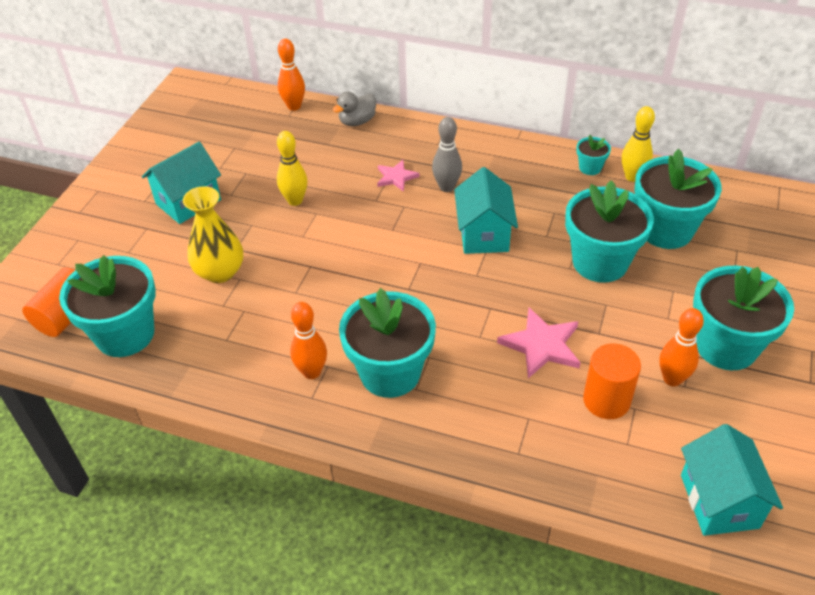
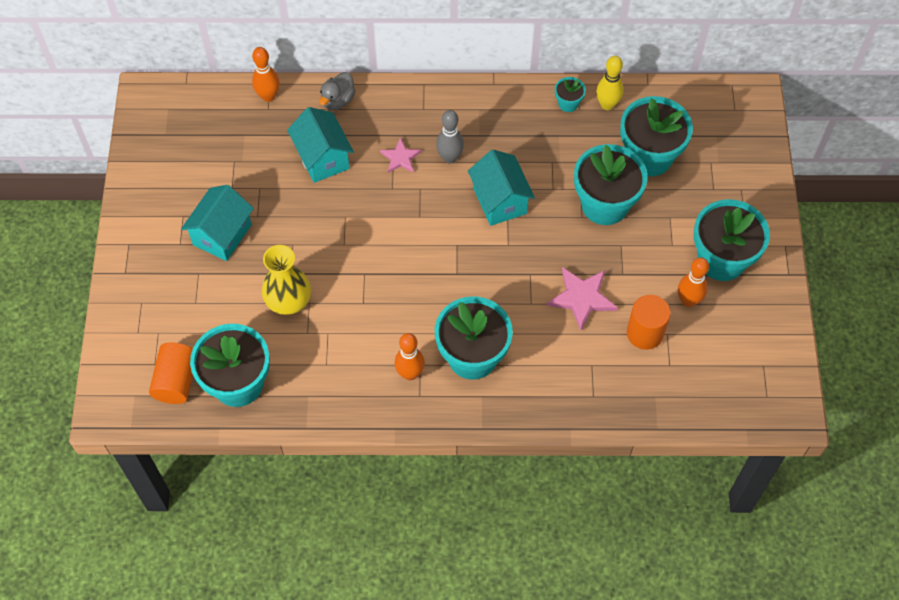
camera: 20 degrees left, 15 degrees up
yellow bowling pin [277,131,307,206] -> none
turquoise house [681,424,783,536] -> turquoise house moved to [287,107,354,183]

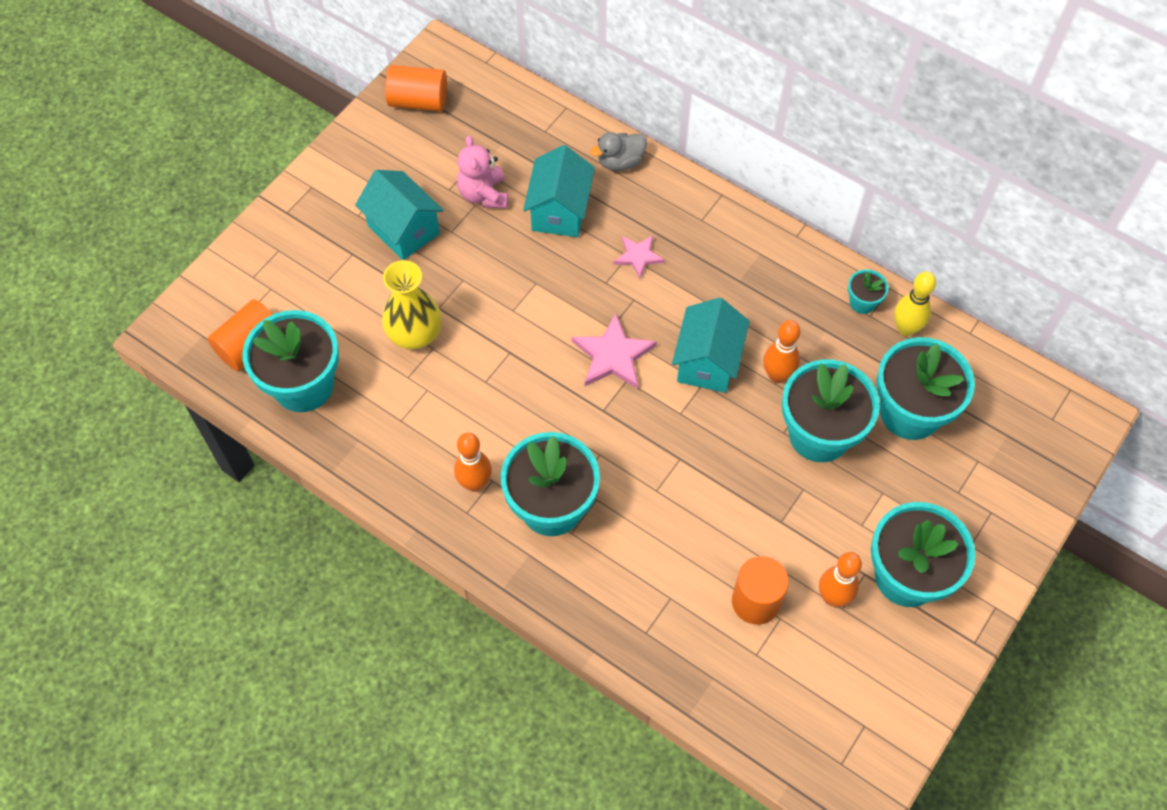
camera: 35 degrees right, 0 degrees up
turquoise house [181,185,254,261] -> turquoise house turned 75 degrees clockwise [355,170,444,260]
orange bowling pin [252,47,279,102] -> orange bowling pin moved to [763,320,800,383]
grey bowling pin [436,110,464,163] -> none
pink star [547,267,618,331] -> pink star moved to [572,313,657,389]
none -> orange cylinder [385,65,447,111]
none -> pink teddy bear [457,136,508,209]

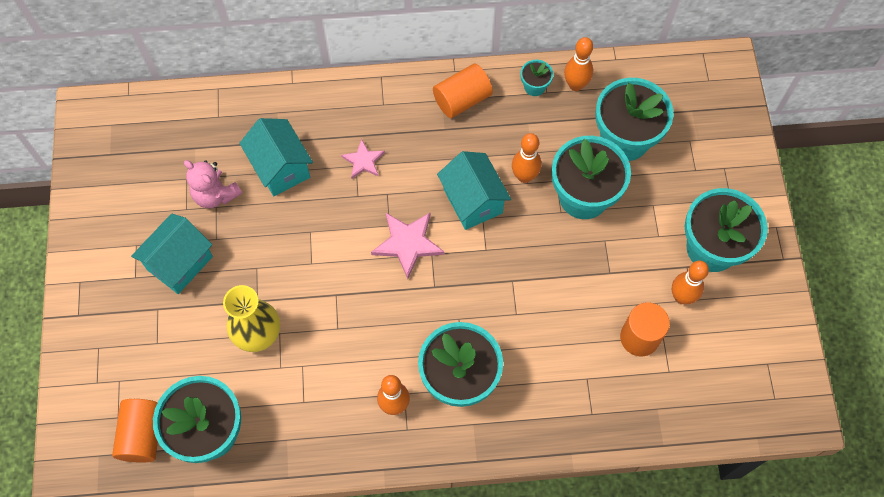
camera: 40 degrees left, 5 degrees up
turquoise house [355,170,444,260] -> turquoise house turned 60 degrees counterclockwise [131,213,213,294]
orange cylinder [385,65,447,111] -> orange cylinder moved to [433,64,493,118]
grey duck [590,132,647,171] -> none
yellow bowling pin [894,272,936,336] -> orange bowling pin [564,37,593,91]

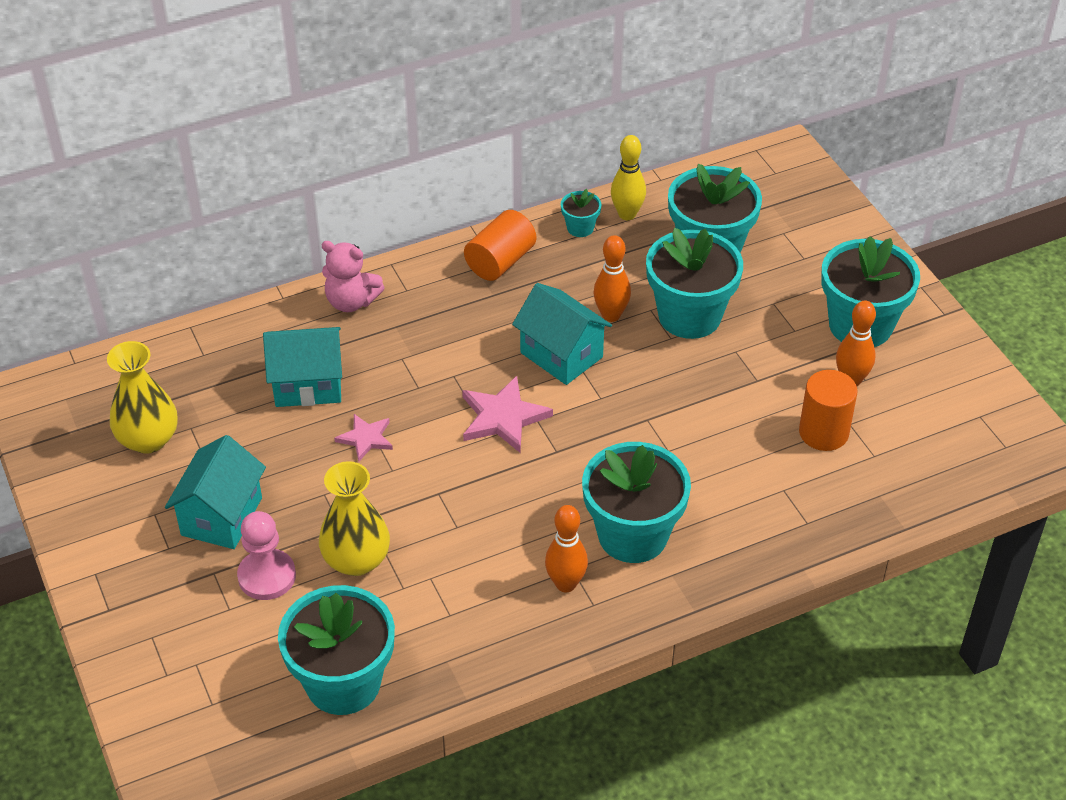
camera: 20 degrees left, 20 degrees down
orange cylinder [112,399,158,463] -> none
pink teddy bear [184,160,242,208] -> pink teddy bear moved to [322,241,385,312]
turquoise house [239,118,313,196] -> turquoise house turned 45 degrees counterclockwise [263,327,342,407]
pink star [341,139,385,179] -> pink star moved to [334,414,393,462]
orange bowling pin [564,37,593,91] -> yellow bowling pin [611,135,646,220]
none -> yellow vase [107,341,178,454]
none -> pink pawn [237,511,296,600]

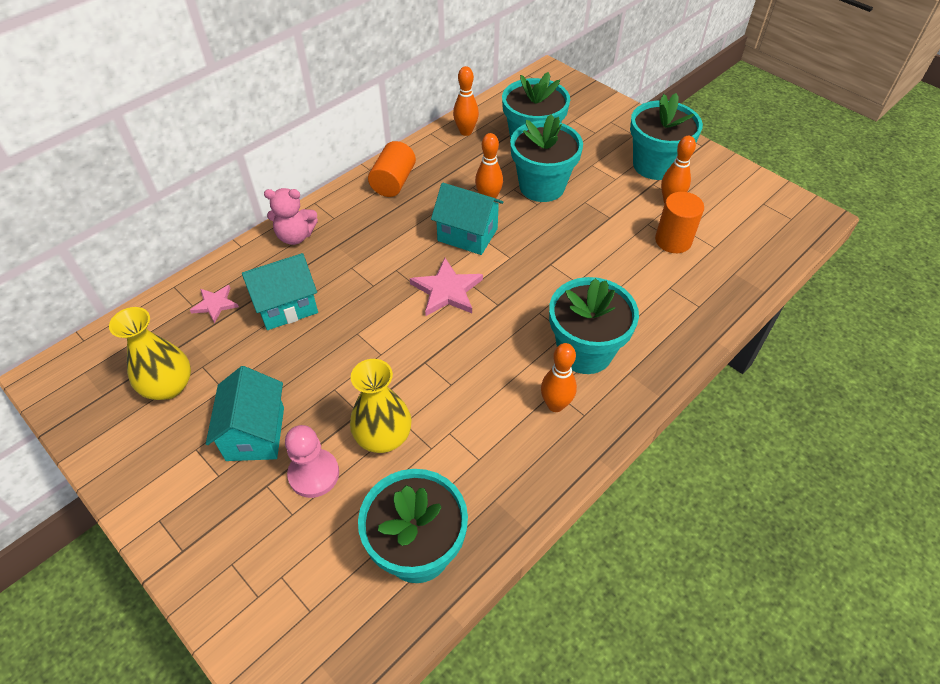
camera: 20 degrees left, 5 degrees up
pink star [334,414,393,462] -> pink star moved to [190,285,239,323]
turquoise flower pot [561,189,601,237] -> none
yellow bowling pin [611,135,646,220] -> orange bowling pin [453,66,479,136]

